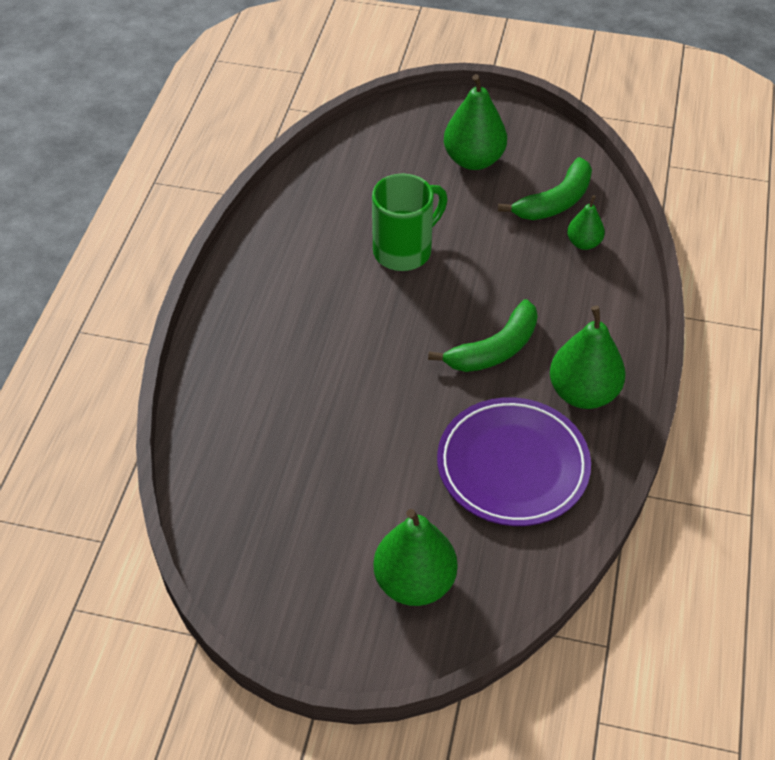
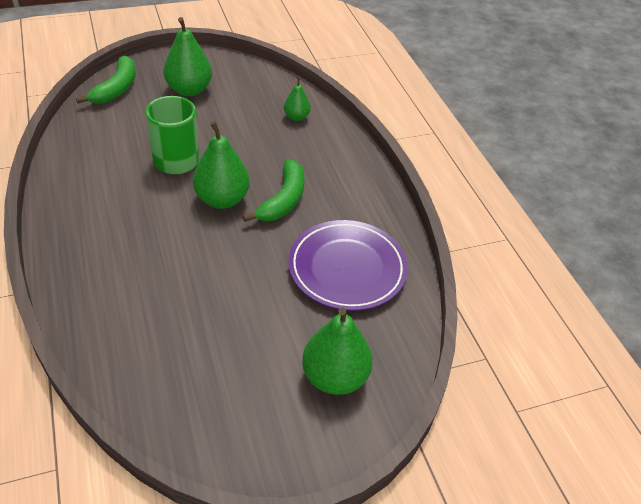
camera: 35 degrees left, 5 degrees down
green banana [498,157,592,220] -> green banana moved to [76,56,136,104]
green pear [550,306,625,409] -> green pear moved to [193,121,250,209]

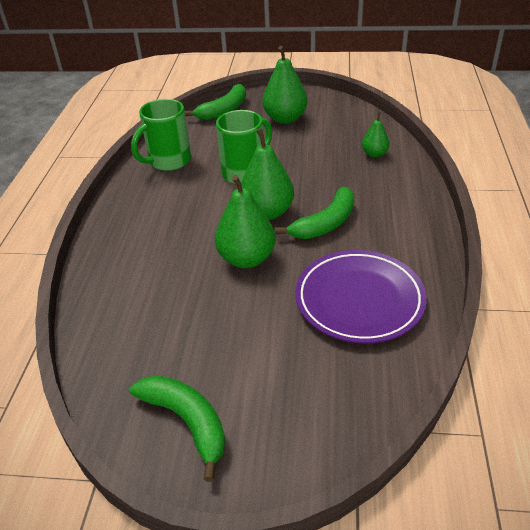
camera: 30 degrees right, 5 degrees down
green pear [302,307,373,395] -> green pear moved to [215,175,276,268]
none -> green banana [130,375,226,482]
none -> green mug [131,99,191,171]

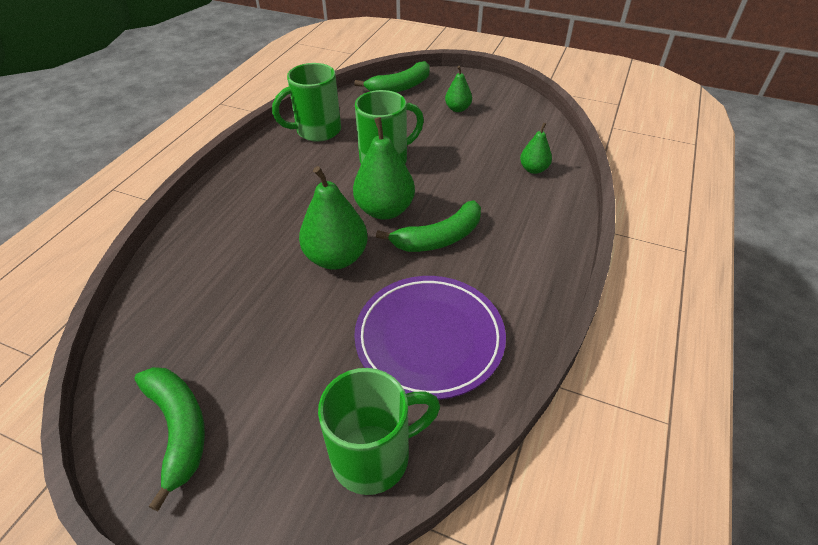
camera: 15 degrees right, 5 degrees up
green pear [262,46,307,124] -> green pear [445,66,472,112], size x0.55
none -> green mug [318,368,440,495]

